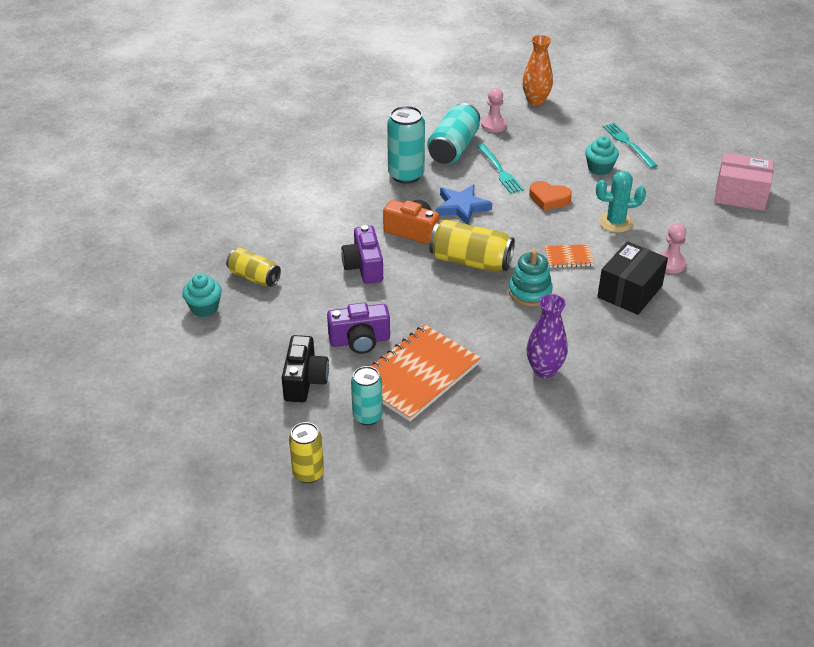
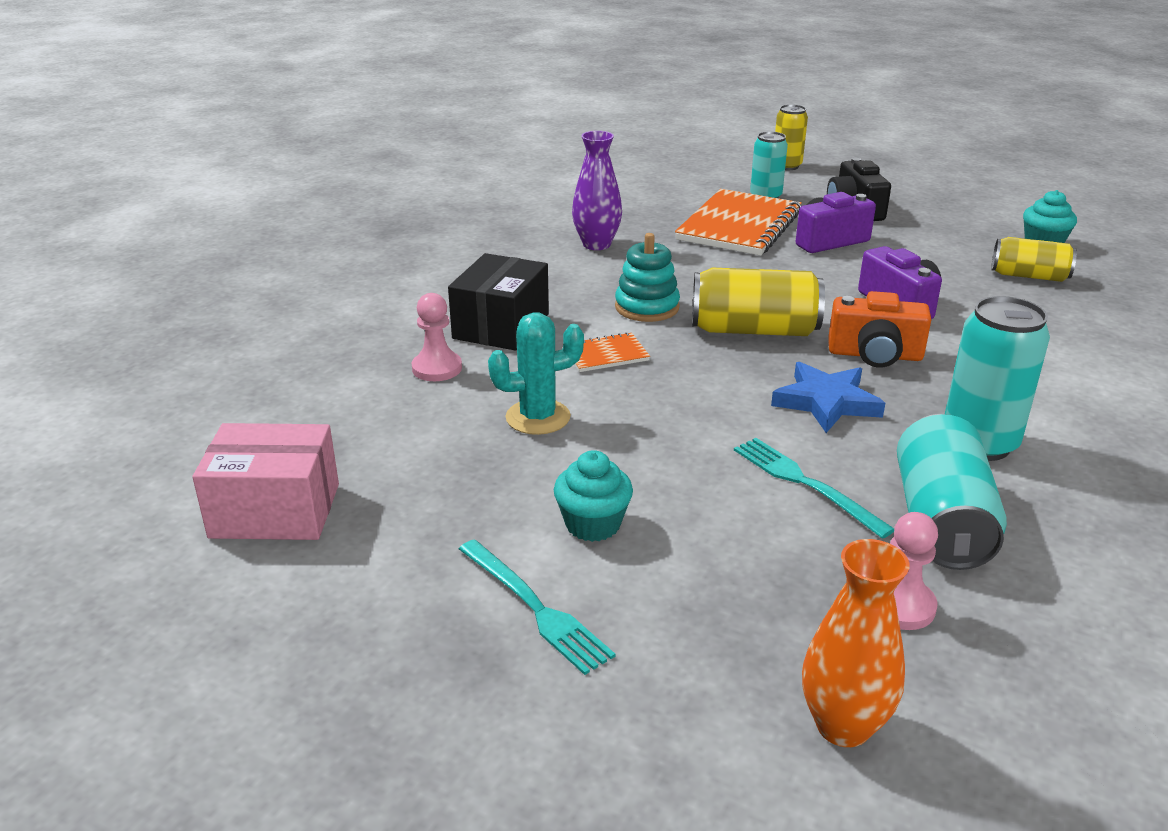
camera: 165 degrees right, 10 degrees down
orange heart [529,181,572,211] -> none

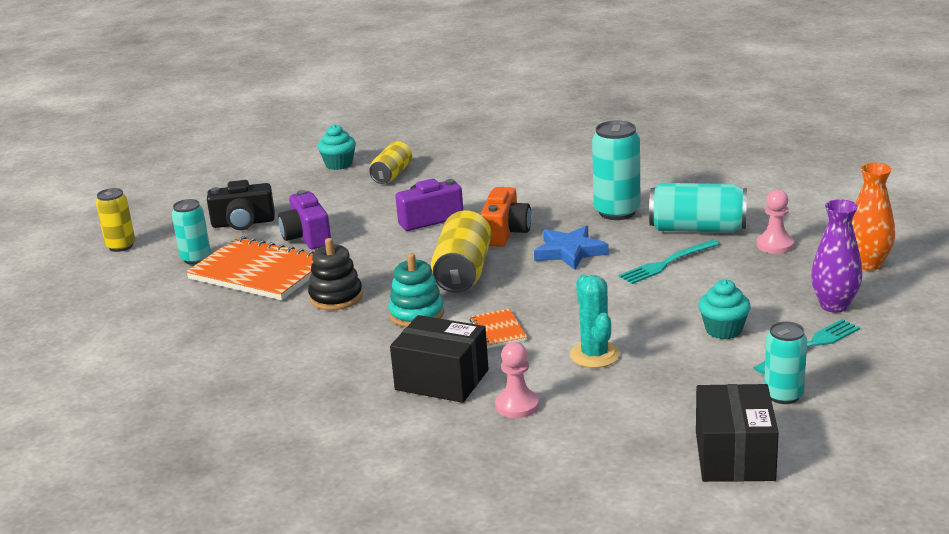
camera: 85 degrees left, 5 degrees down
pink box [192,423,339,540] -> black box [696,384,779,482]
purple vase [572,131,622,250] -> purple vase moved to [811,199,862,313]
none -> black stacking toy [308,238,363,310]
none -> turquoise can [764,321,807,404]

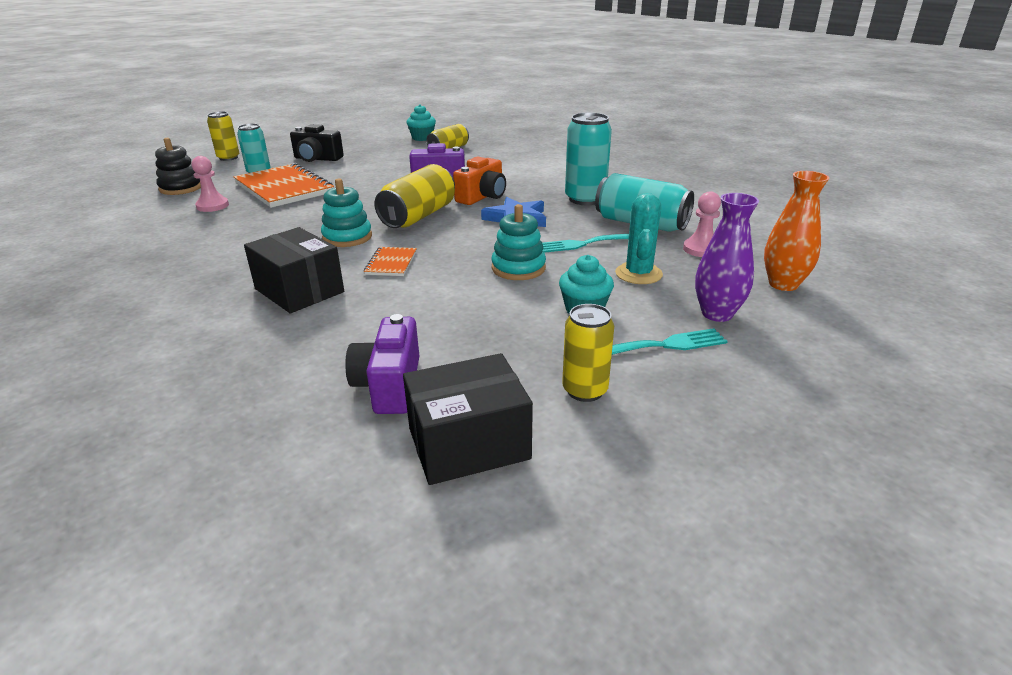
camera: 20 degrees right, 5 degrees up
purple camera [278,190,331,249] -> purple camera moved to [345,314,419,414]
black stacking toy [308,238,363,310] -> black stacking toy moved to [155,138,201,195]
pink pawn [495,342,539,418] -> pink pawn moved to [192,156,229,212]
turquoise cactus [570,275,620,368] -> turquoise cactus moved to [615,193,663,284]
black box [696,384,779,482] -> black box turned 45 degrees clockwise [403,353,533,485]
turquoise can [764,321,807,404] -> yellow can [562,304,614,402]
none -> turquoise stacking toy [491,204,546,280]

